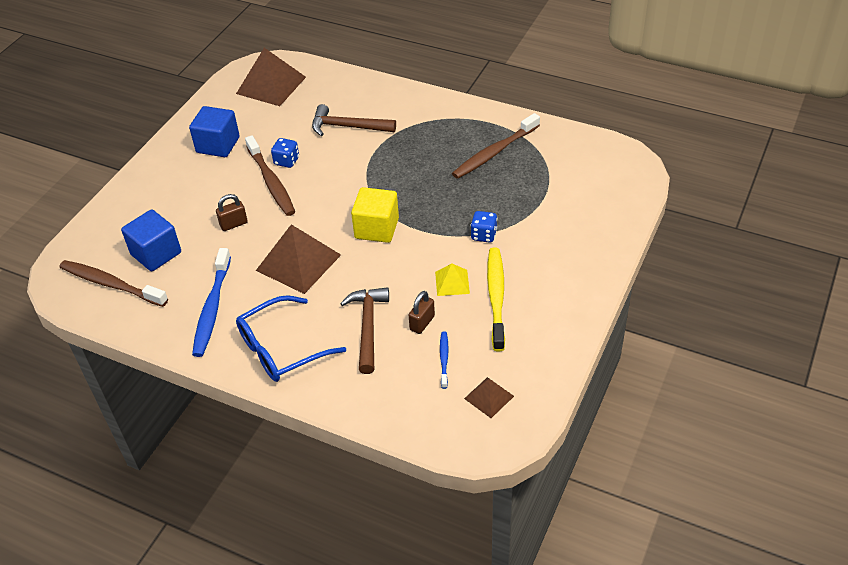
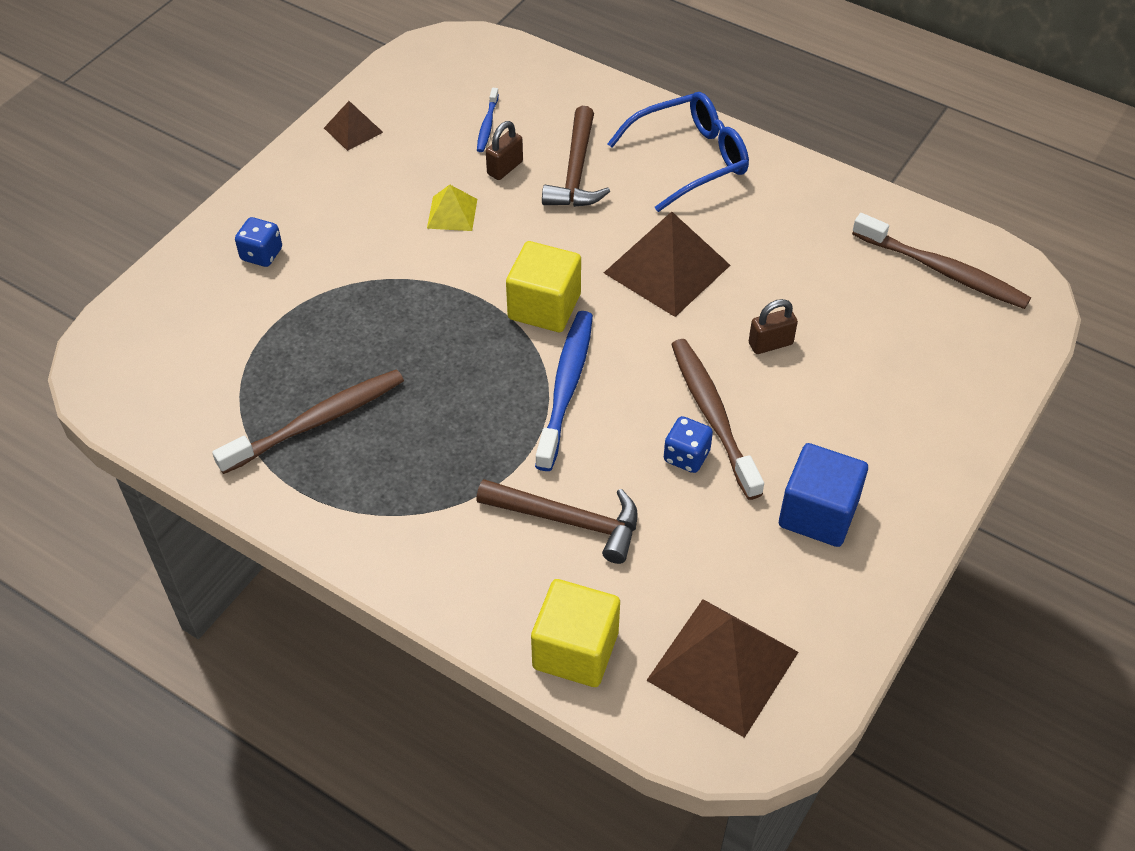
camera: 175 degrees left, 5 degrees up
blue cube [121,209,181,271] -> none
blue toothbrush [192,248,231,357] -> blue toothbrush moved to [535,311,593,471]
brown pyramid [464,377,514,418] -> brown pyramid moved to [324,101,383,151]
blue dice [471,211,497,243] -> blue dice moved to [235,217,282,267]
yellow toothbrush [487,247,505,351] -> none
none -> yellow cube [531,579,620,687]

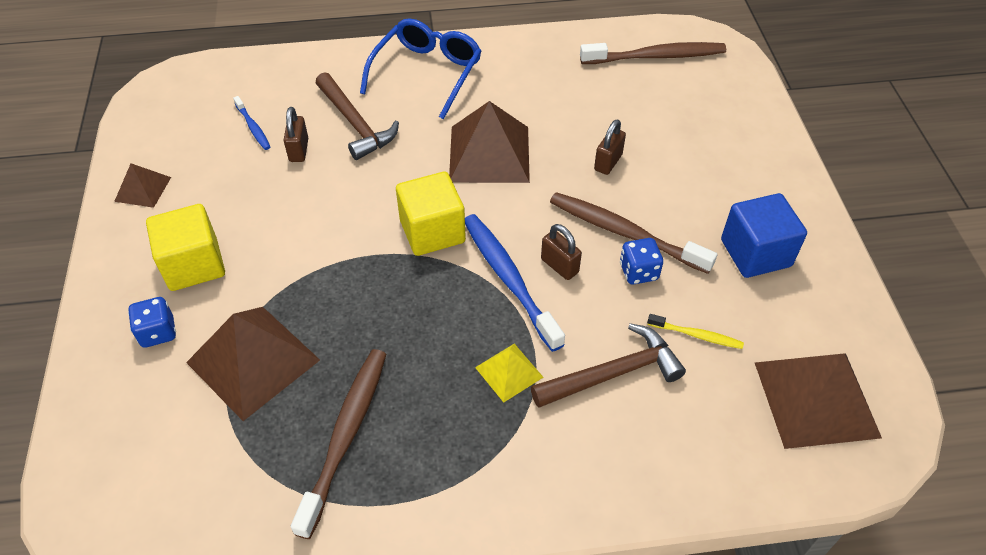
camera: 40 degrees left, 0 degrees up
yellow pyramid [427,185,477,231] -> yellow pyramid moved to [475,344,543,403]
yellow cube [531,579,620,687] -> yellow cube moved to [146,204,225,291]
none -> brown pyramid [186,307,320,421]
none -> brown padlock [541,224,582,280]
none -> yellow toothbrush [647,314,744,349]

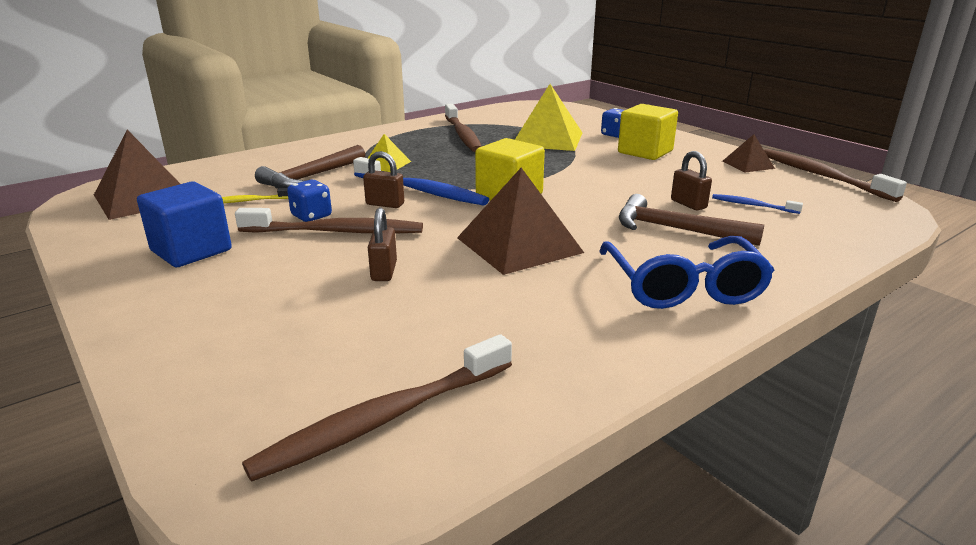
camera: 150 degrees right, 25 degrees down
brown pyramid [186,307,320,421] -> yellow pyramid [515,84,582,151]
none -> brown toothbrush [764,149,907,202]

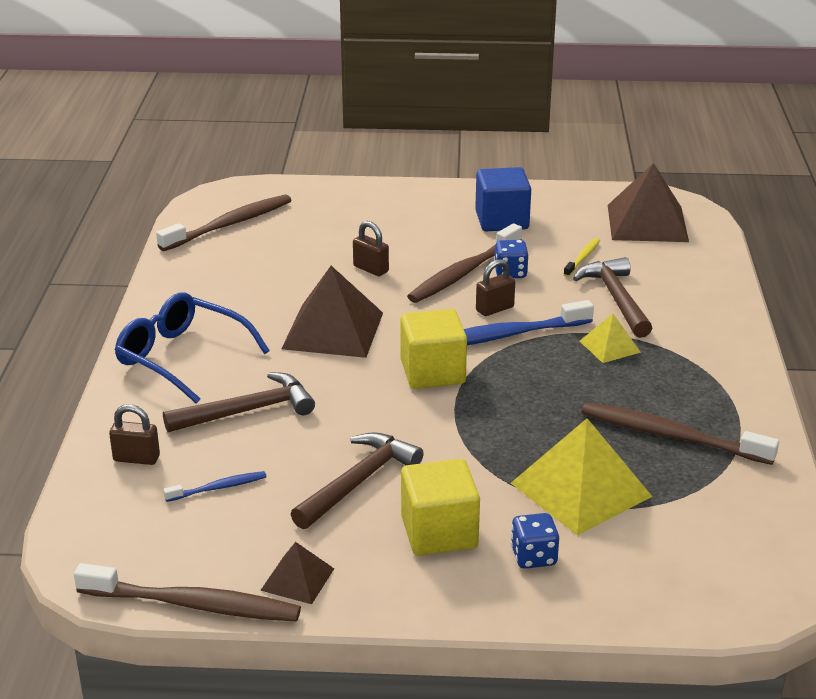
camera: 130 degrees right, 5 degrees up
brown toothbrush [242,334,512,482] -> brown toothbrush turned 45 degrees clockwise [156,194,292,251]
brown padlock [671,151,712,210] -> brown padlock moved to [109,404,160,465]
none -> brown hammer [291,432,424,529]

